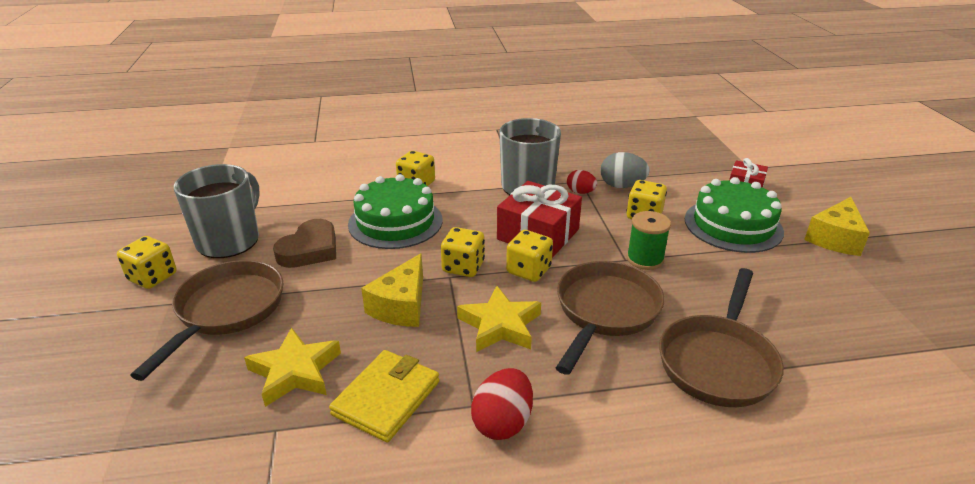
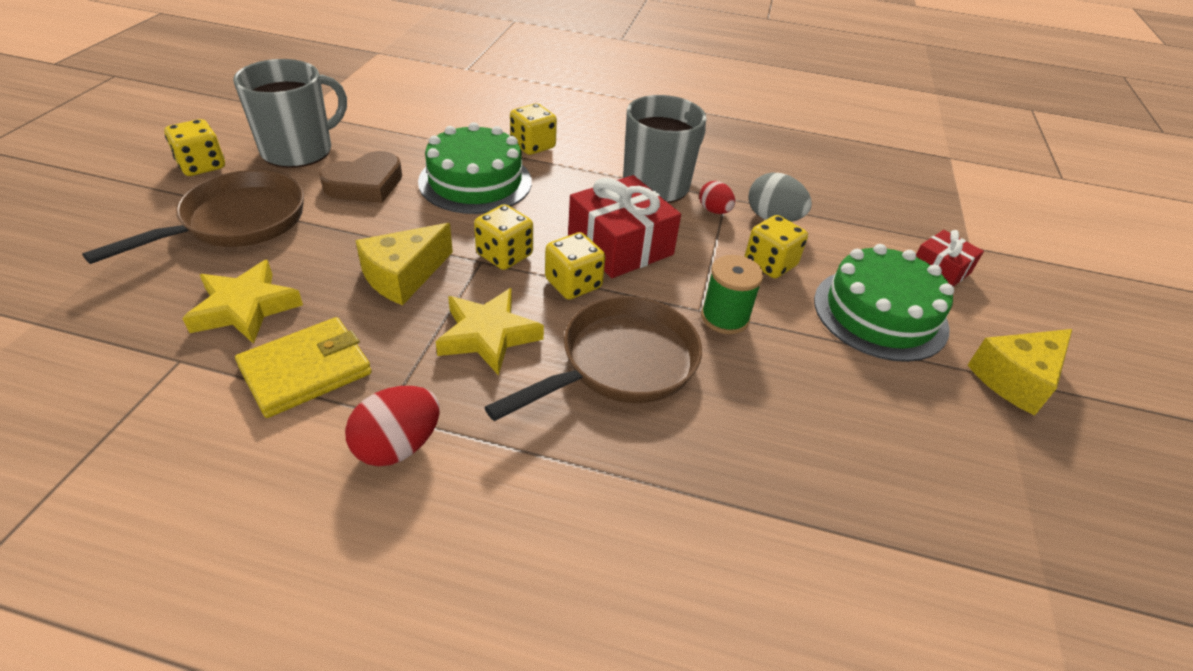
camera: 20 degrees right, 10 degrees up
brown pan [659,268,784,407] -> none

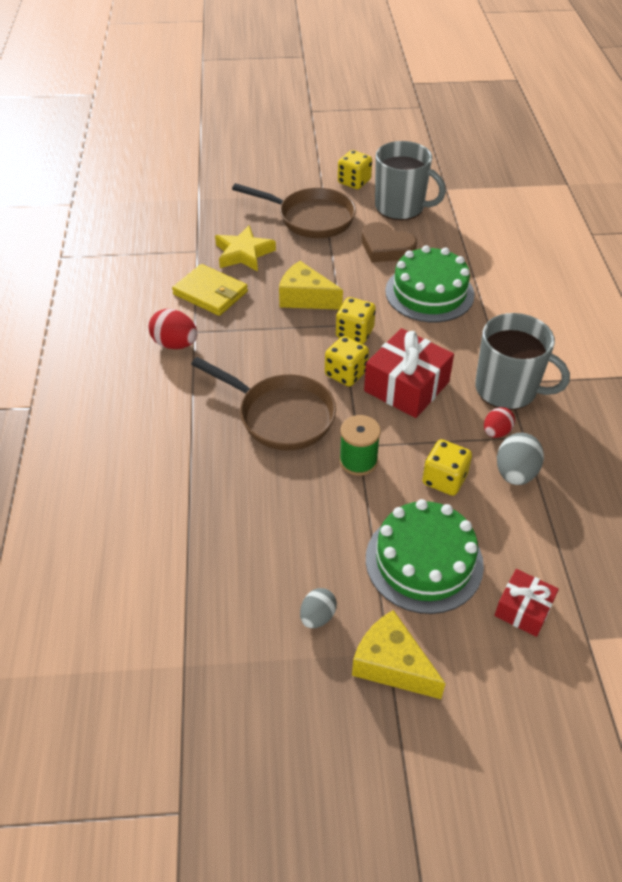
camera: 75 degrees right, 5 degrees up
yellow star [436,288,544,376] -> none
yellow dice [510,103,557,155] -> none
none -> grey egg [300,588,337,628]

